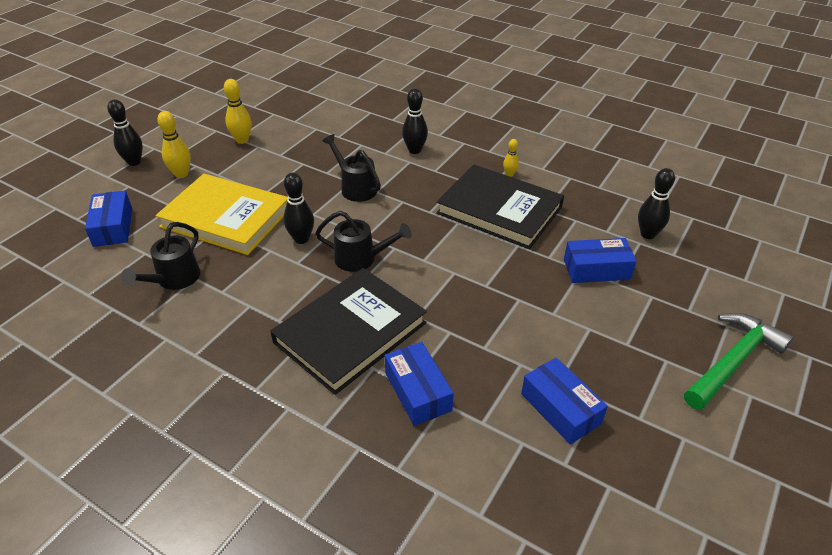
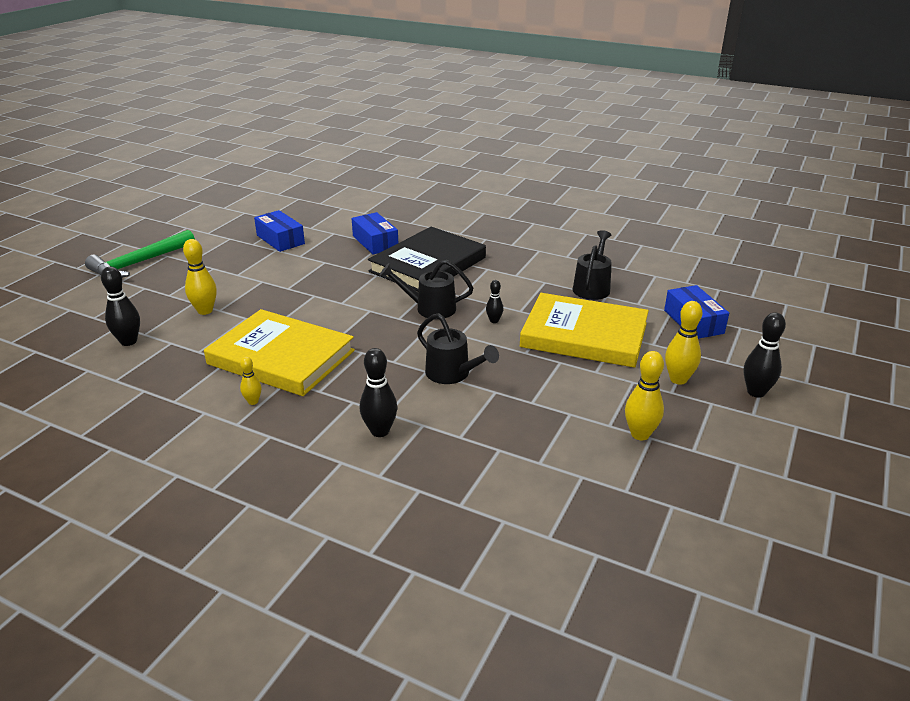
camera: 175 degrees right, 10 degrees down
black bowling pin [283,173,314,244] -> black bowling pin [486,280,503,323], size x0.58
black book [436,165,564,249] -> yellow book [204,309,355,396]
blue box [564,238,637,283] -> yellow bowling pin [183,239,217,315]

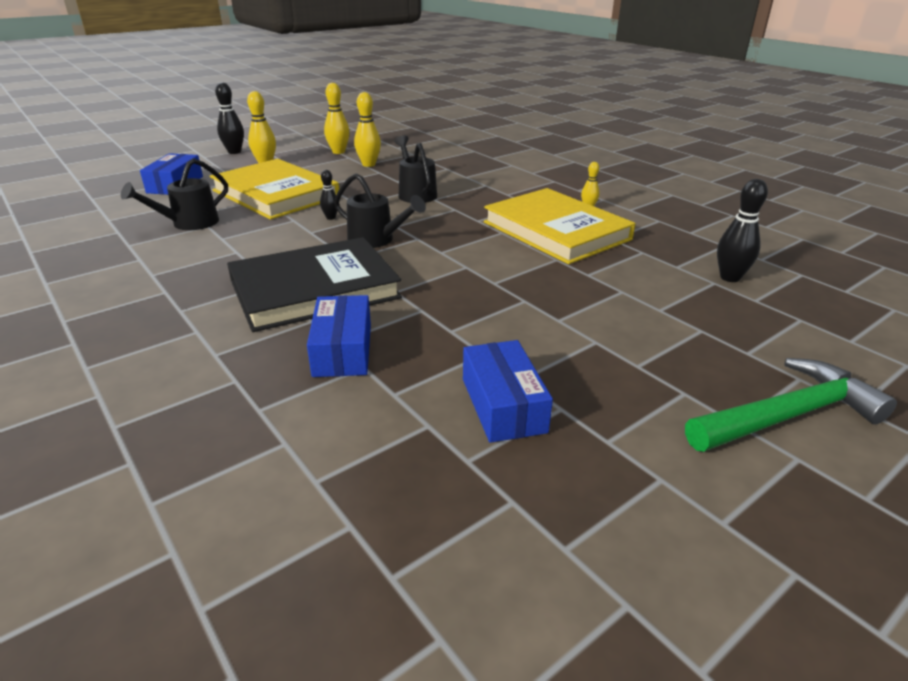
camera: 155 degrees left, 0 degrees up
yellow bowling pin [183,239,217,315] -> yellow bowling pin moved to [354,92,381,167]
black bowling pin [360,348,397,437] -> none

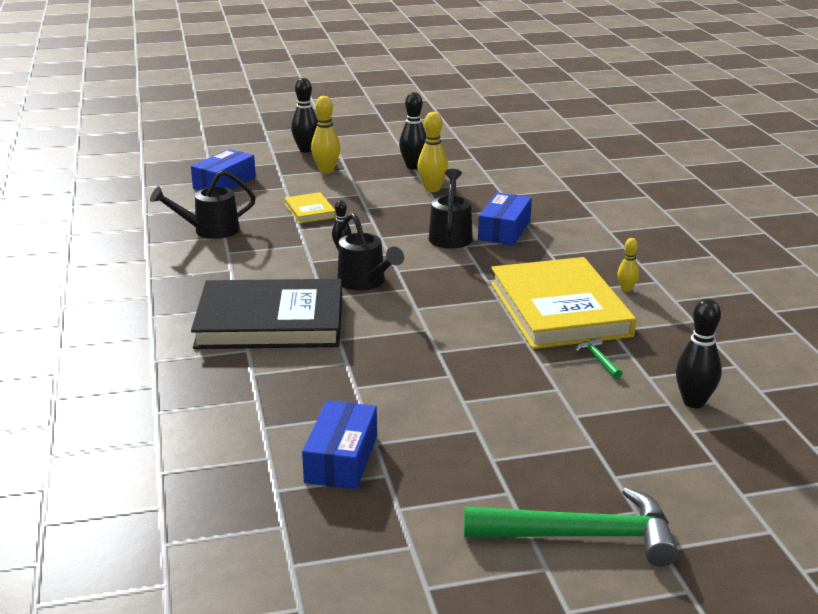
camera: 25 degrees right, 5 degrees down
yellow book [210,159,339,220] -> yellow book [284,192,336,224], size x0.45
blue box [307,295,371,377] -> blue box moved to [478,192,532,246]
yellow bowling pin [324,83,350,154] -> black bowling pin [399,92,427,169]
none -> green hammer [575,338,622,379]

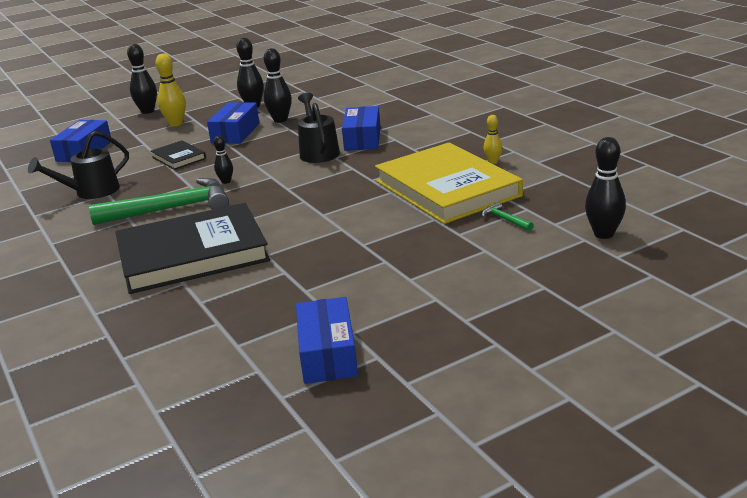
camera: 15 degrees left, 0 degrees up
yellow book [284,192,336,224] -> black book [151,140,206,170]
black watering can [336,213,404,291] -> none
yellow bowling pin [417,112,448,192] -> black bowling pin [264,48,292,123]
green hammer [464,487,678,567] -> green hammer moved to [89,178,229,225]
none -> blue box [207,102,260,144]

